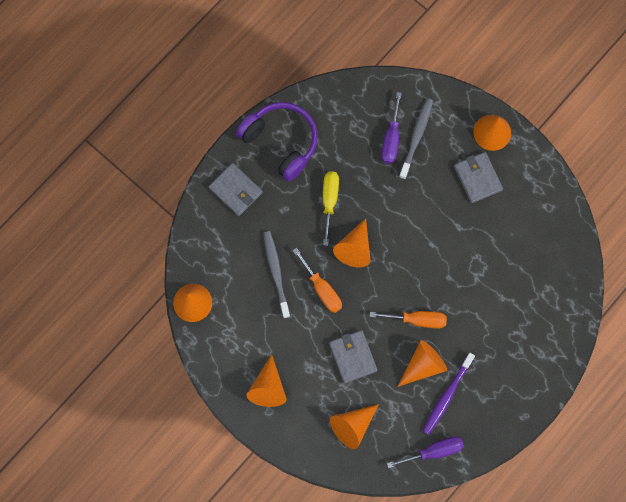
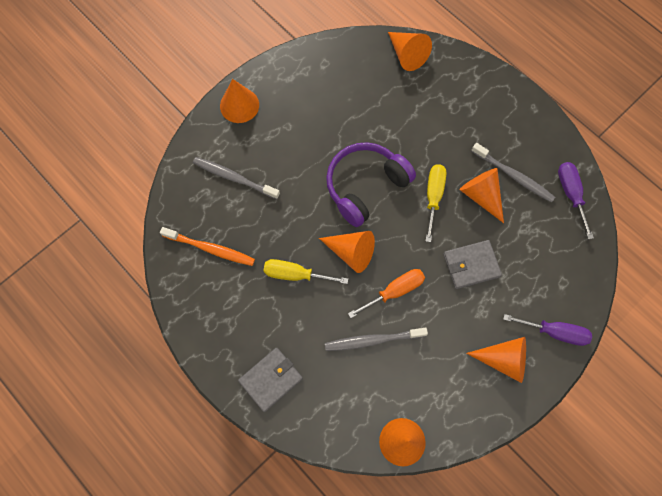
camera: 85 degrees left, 5 degrees down
purple headphones [236,102,318,181] -> purple headphones moved to [326,142,416,227]
orange cone [330,404,379,449] -> orange cone moved to [388,32,432,71]
orange screwdriver [369,311,447,329] -> yellow screwdriver [426,164,446,242]
purple screwdriver [381,92,402,164] -> purple screwdriver moved to [503,314,592,346]
purple toothbrush [423,353,475,435] -> grey toothbrush [471,143,555,203]
grey wallet [454,152,503,203] -> none
none -> orange toothbrush [160,227,255,266]

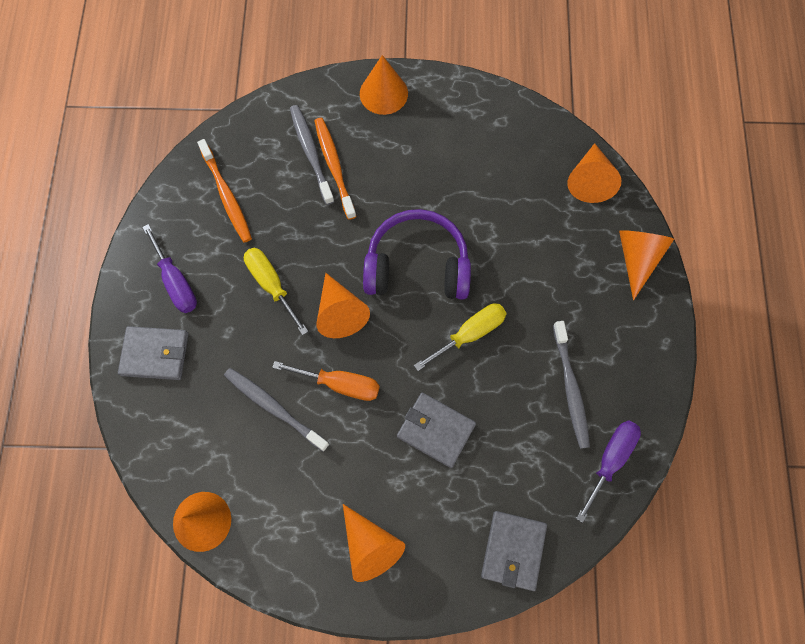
camera: 45 degrees right, 0 degrees up
orange cone [460,168,504,223] -> orange cone moved to [619,230,674,300]
purple screwdriver [503,314,592,346] -> purple screwdriver moved to [142,224,197,313]
none -> orange toothbrush [314,118,356,220]
none -> grey wallet [481,511,547,591]

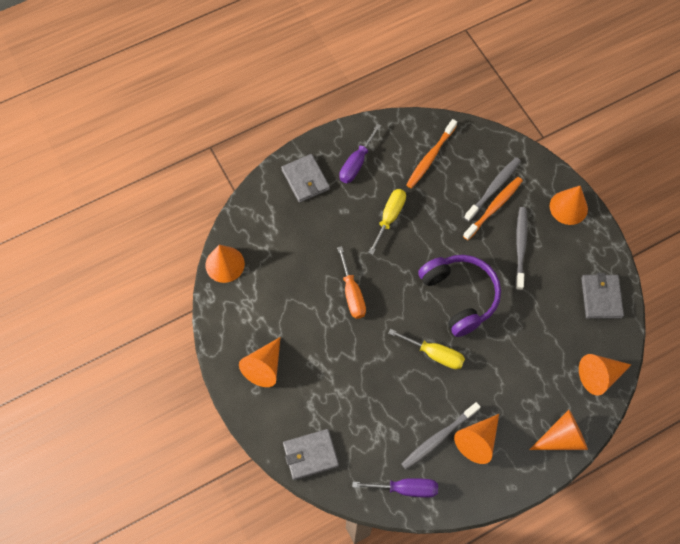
camera: 60 degrees right, 5 degrees down
grey toothbrush [224,368,329,452] -> grey toothbrush moved to [515,207,527,290]
orange cone [317,273,370,338] -> orange cone moved to [454,414,499,464]
grey wallet [397,393,476,468] -> grey wallet moved to [581,273,624,319]

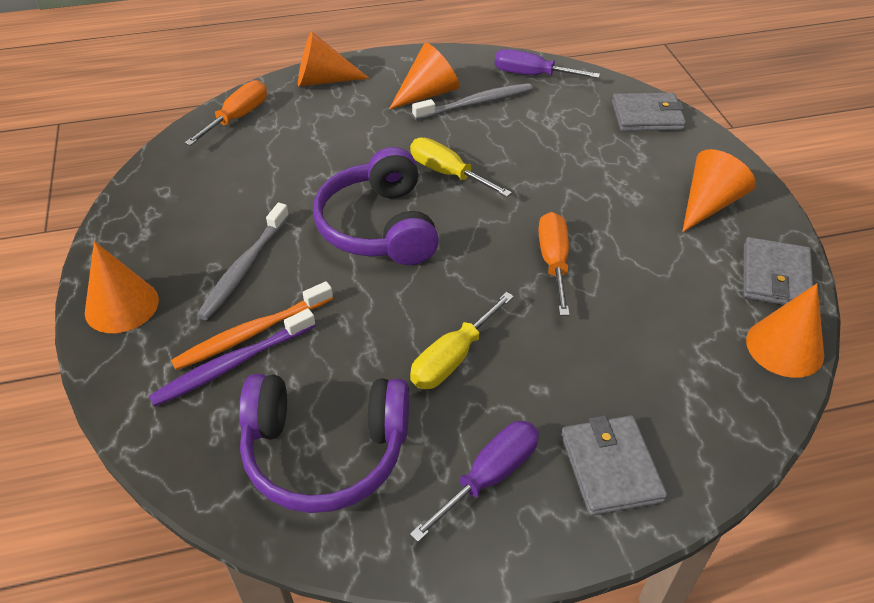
camera: 165 degrees left, 20 degrees down
orange toothbrush [406,119,457,188] -> purple headphones [239,374,409,513]
grey toothbrush [464,157,521,221] -> purple toothbrush [149,308,315,407]
orange cone [579,354,631,395] -> orange screwdriver [184,80,267,146]
grey wallet [581,273,624,319] -> grey wallet moved to [743,237,813,305]

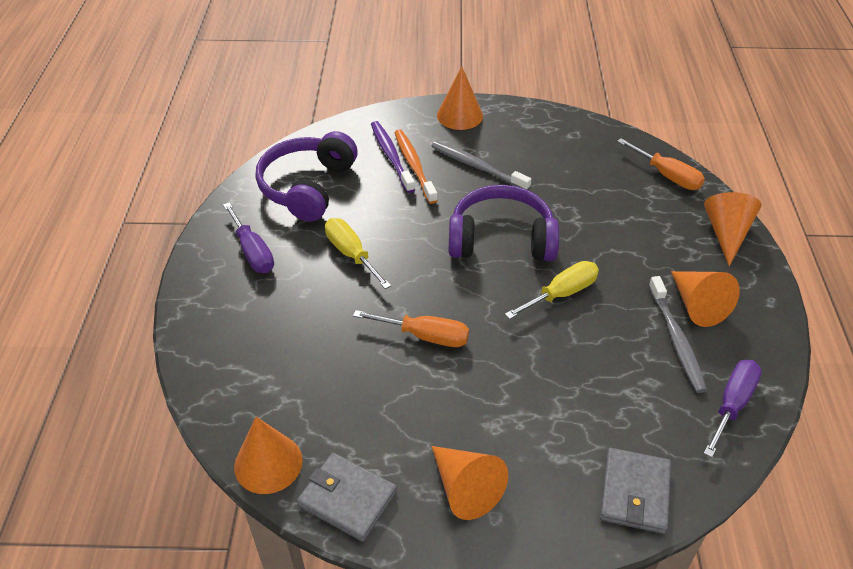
camera: 105 degrees right, 0 degrees up
grey wallet [561,415,667,516] -> none

